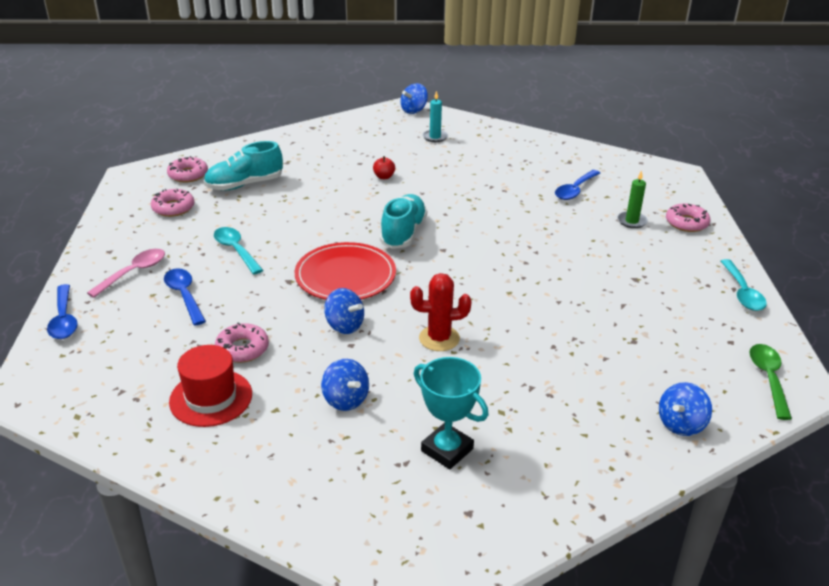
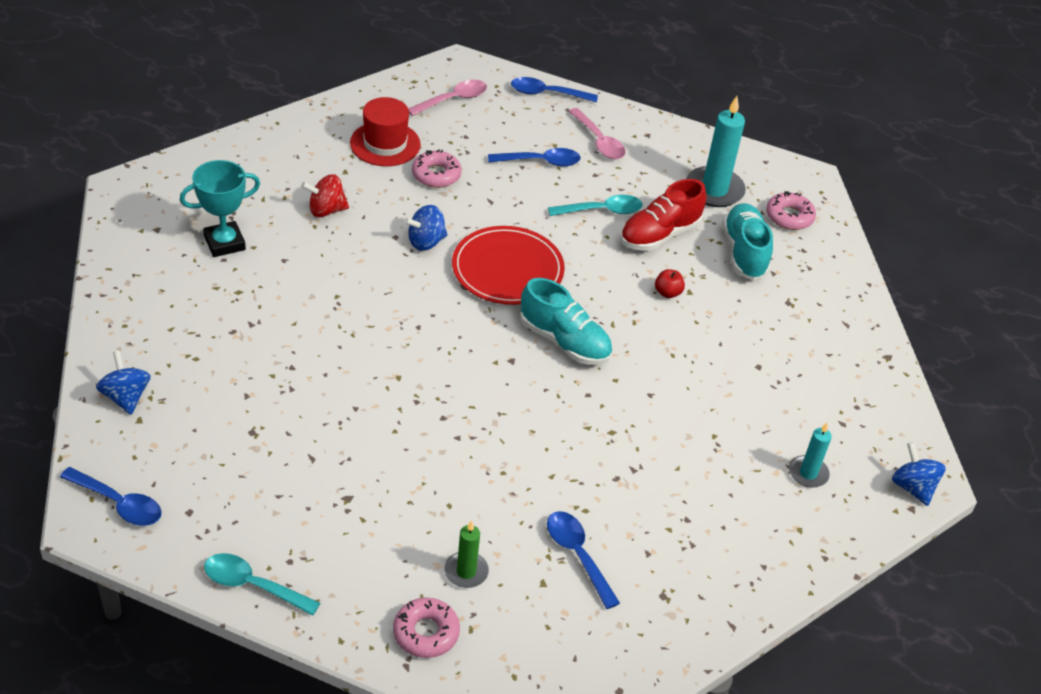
camera: 110 degrees right, 10 degrees up
pink donut [151,189,194,217] -> turquoise candle [686,96,746,207]
blue spinning top [321,359,369,411] -> red spinning top [301,174,349,218]
red apple [373,156,395,179] -> red apple moved to [655,269,685,298]
red cactus [410,273,472,351] -> none
green spoon [749,344,792,420] -> blue spoon [60,467,162,526]
none -> pink spoon [408,80,487,116]
none -> red shoe [620,179,706,251]

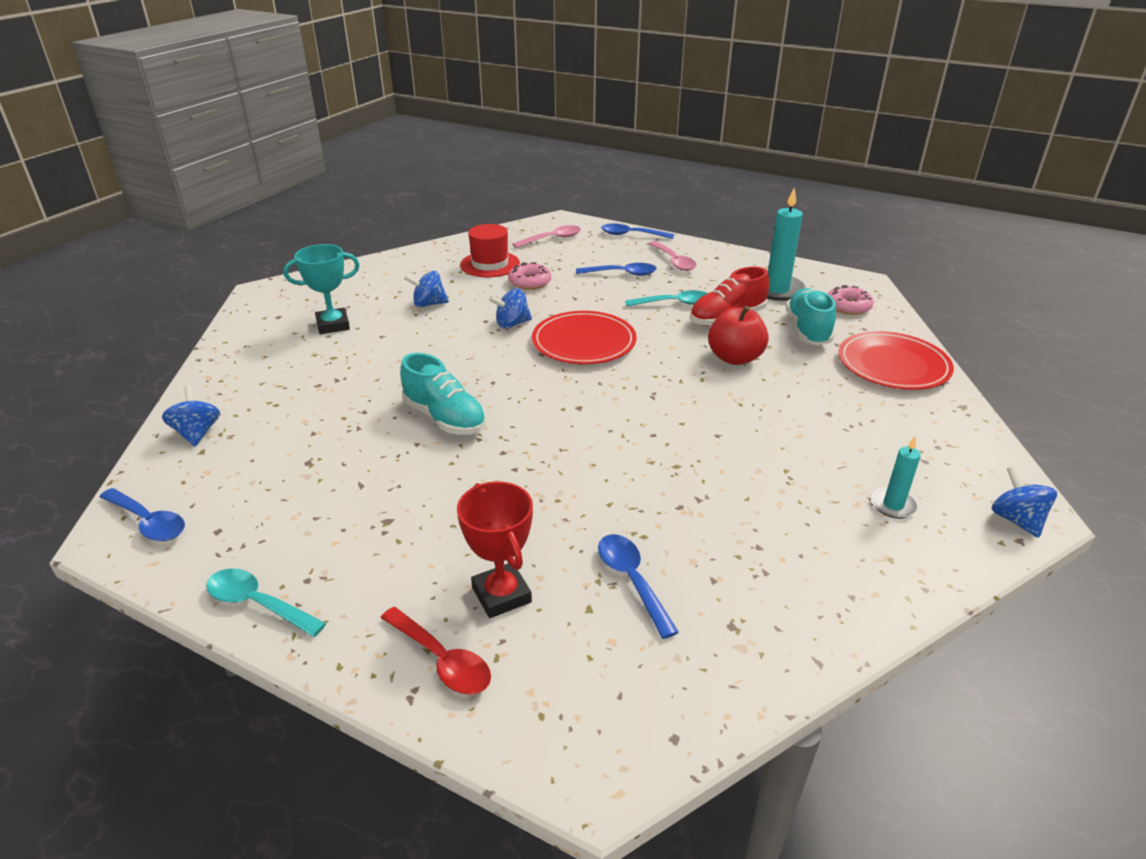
camera: 10 degrees right, 10 degrees down
red spinning top [301,174,349,218] -> blue spinning top [404,271,449,308]
pink donut [393,598,460,658] -> red spoon [381,607,491,695]
green candle [444,520,489,588] -> red trophy [457,481,533,618]
turquoise shoe [520,278,612,365] -> turquoise shoe moved to [400,353,486,435]
red apple [655,269,685,298] -> red apple [708,306,769,365], size x2.05
none -> red plate [838,331,954,390]

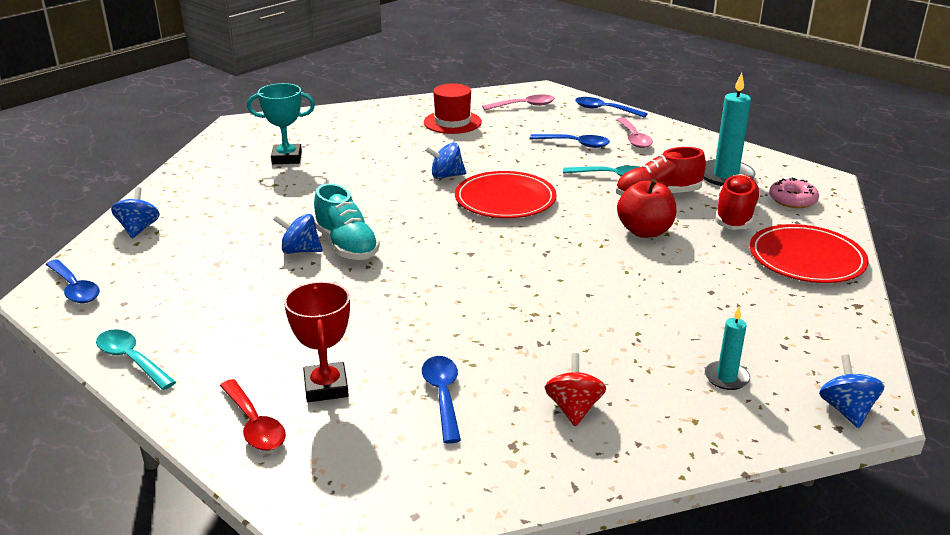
camera: 15 degrees right, 5 degrees down
blue spinning top [404,271,449,308] -> blue spinning top moved to [273,214,323,254]
pink donut [508,262,551,290] -> none
turquoise shoe [786,288,836,346] -> red shoe [715,174,761,230]
none -> red spinning top [545,353,606,426]

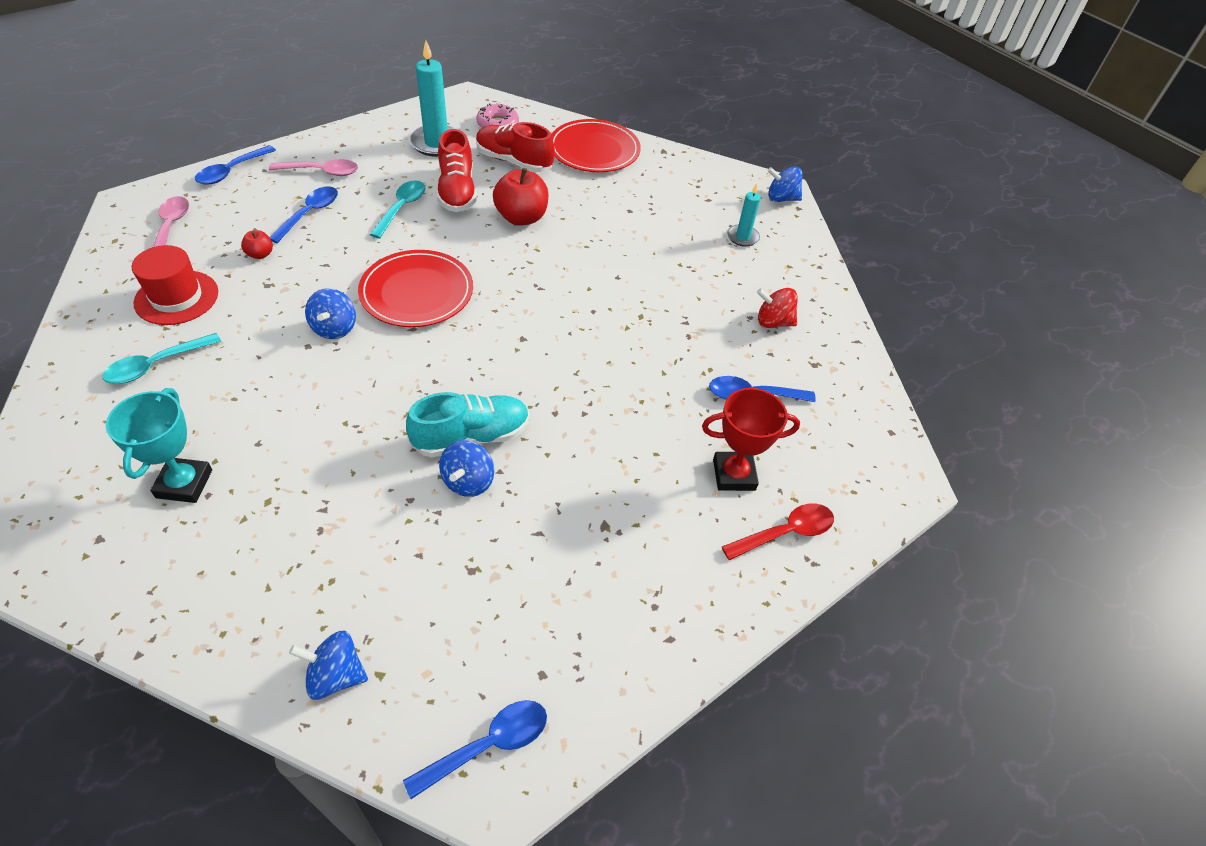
camera: 85 degrees left, 20 degrees up
turquoise spoon [96,329,176,390] -> turquoise spoon moved to [102,333,221,384]
none -> red apple [241,230,273,259]

